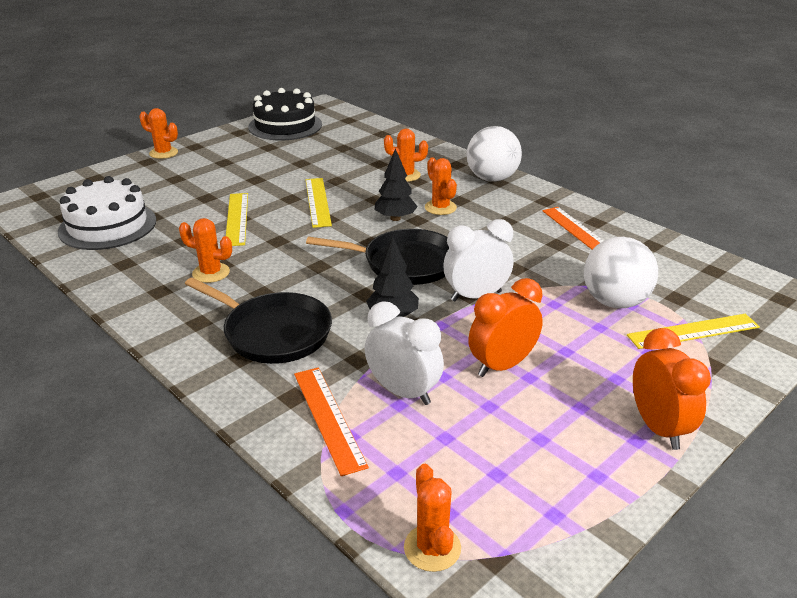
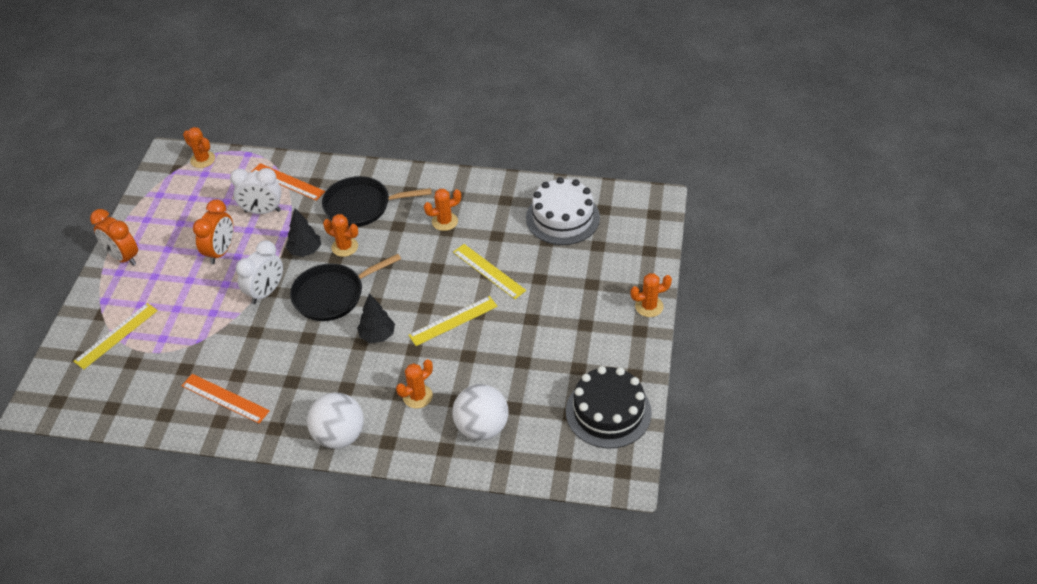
camera: 145 degrees right, 15 degrees up
yellow ruler [306,178,332,228] -> yellow ruler turned 75 degrees counterclockwise [408,296,498,346]
orange cactus [425,157,457,215] -> orange cactus moved to [323,214,358,257]
white ball [584,237,658,308] -> white ball moved to [452,384,509,440]

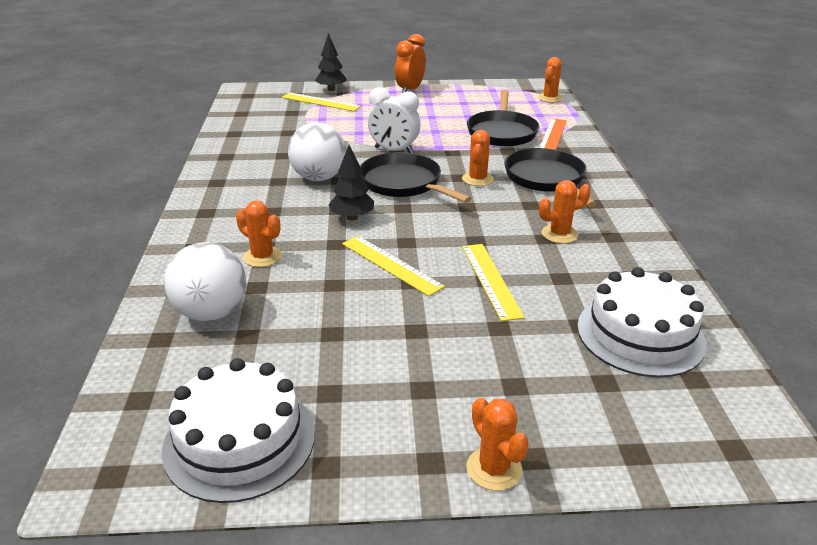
camera: 75 degrees right, 15 degrees down
orange ruler [182,374,270,424] -> none
orange clock [193,199,234,264] -> none
white clock [230,168,282,214] -> black pan [467,90,540,146]
black tree [286,208,321,257] -> black tree moved to [315,33,347,91]
white ball [307,392,364,449] -> white ball moved to [288,122,346,181]
orange cactus [424,189,461,231] -> orange cactus turned 75 degrees counterclockwise [539,180,591,244]
yellow ruler [453,244,526,299] -> yellow ruler turned 45 degrees counterclockwise [462,244,525,322]
black cake [566,366,652,449] -> white cake [162,358,315,503]

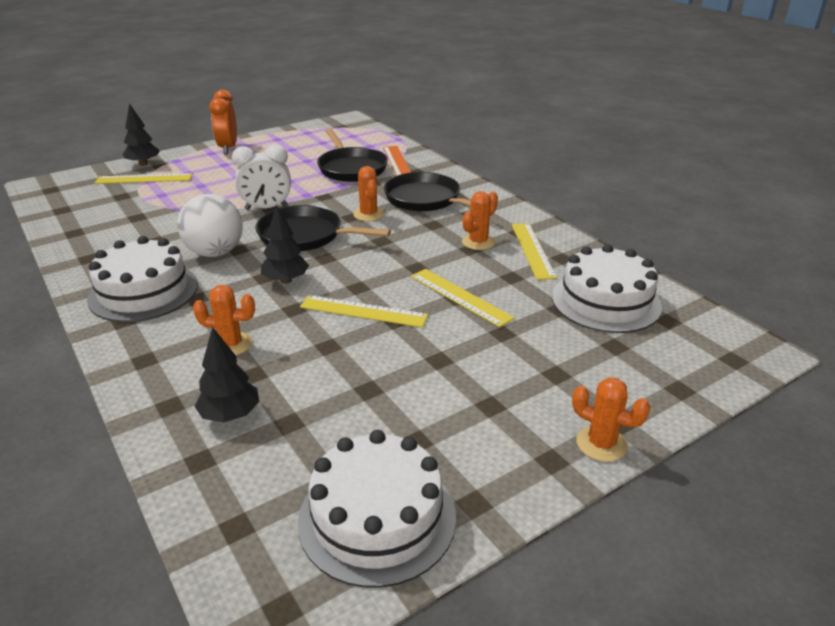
camera: 30 degrees left, 0 degrees up
white ball [164,242,246,321] -> black tree [194,327,259,423]
orange cactus [537,57,563,103] -> none
none -> white cake [87,236,198,322]
none -> yellow ruler [512,223,557,280]

